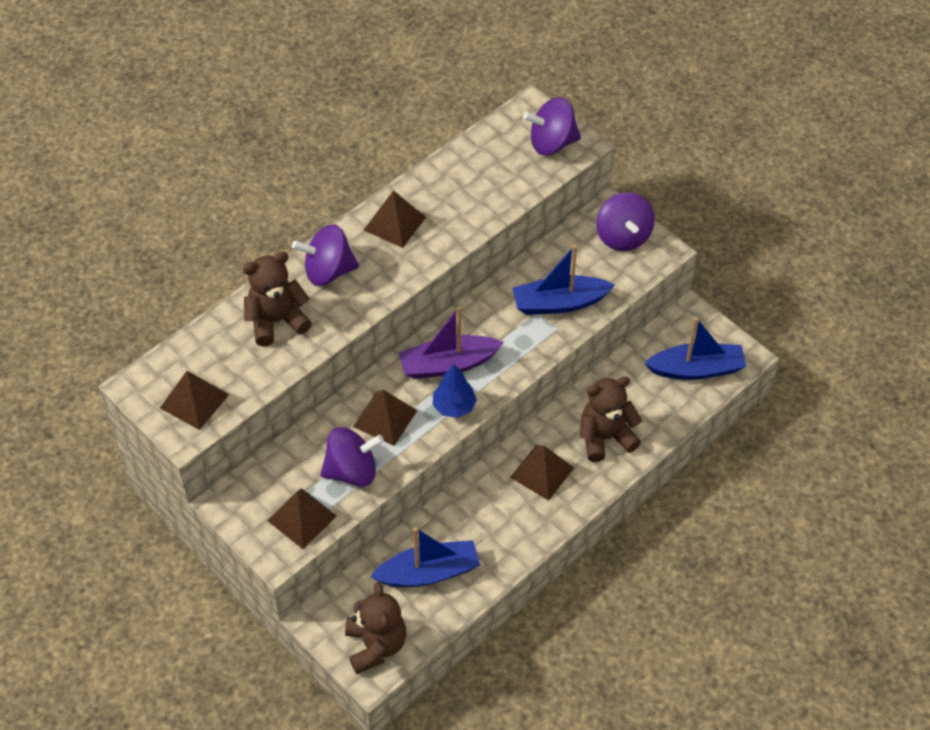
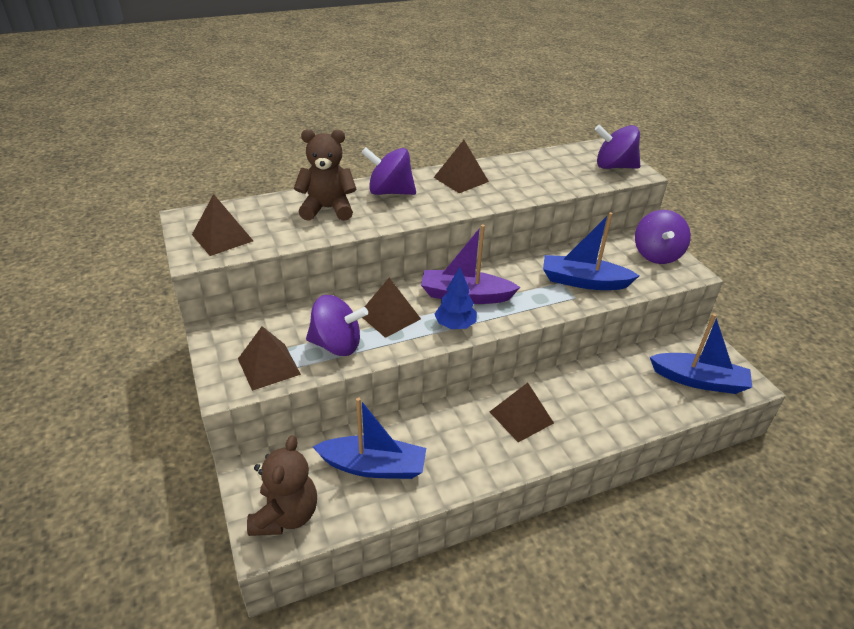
camera: 20 degrees right, 15 degrees down
brown teddy bear [580,376,642,462] -> none

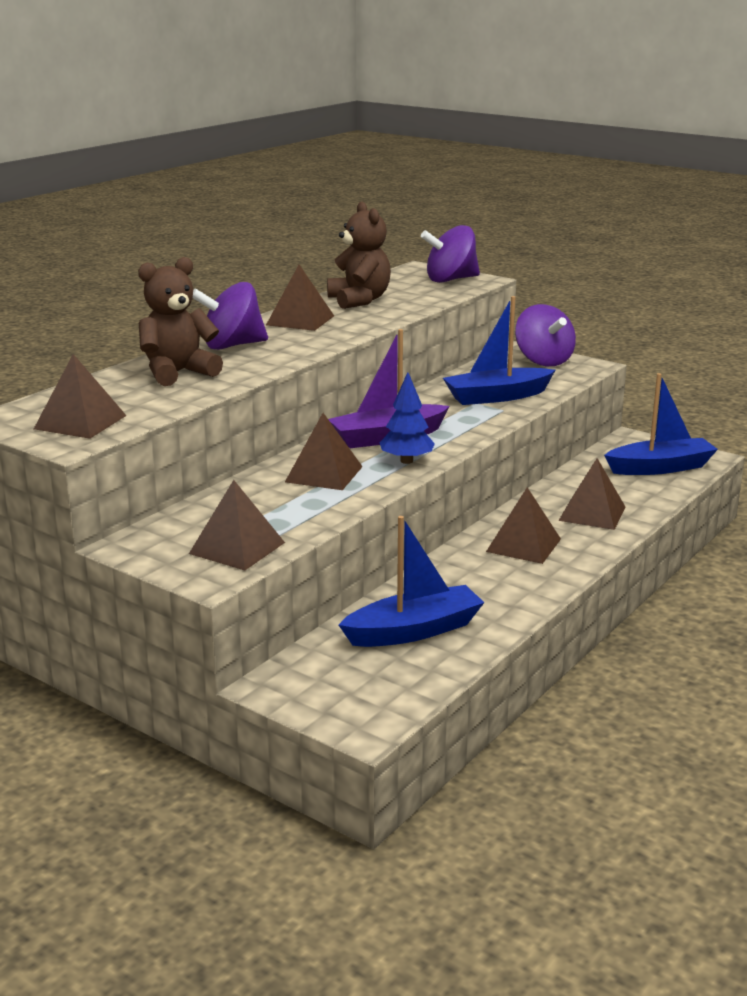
camera: 30 degrees left, 15 degrees down
brown teddy bear [247,435,317,536] -> brown teddy bear moved to [327,202,391,309]
purple spinning top [306,295,368,356] -> none
none -> brown pyramid [558,458,625,530]

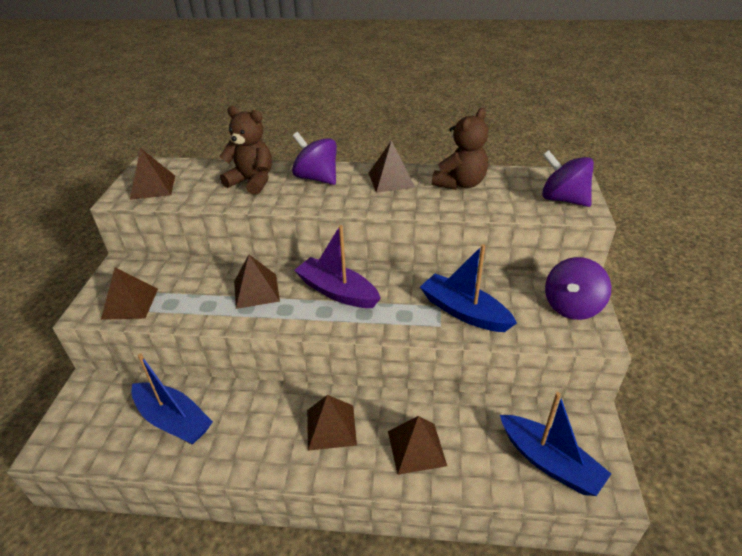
camera: 60 degrees right, 15 degrees up
blue tree [380,372,435,464] -> none

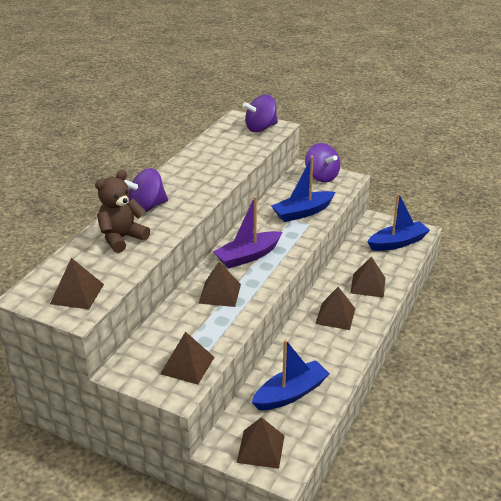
camera: 70 degrees left, 5 degrees down
brown pyramid [369,141,415,193] -> brown pyramid moved to [237,417,285,469]
brown teddy bear [432,108,488,190] -> none

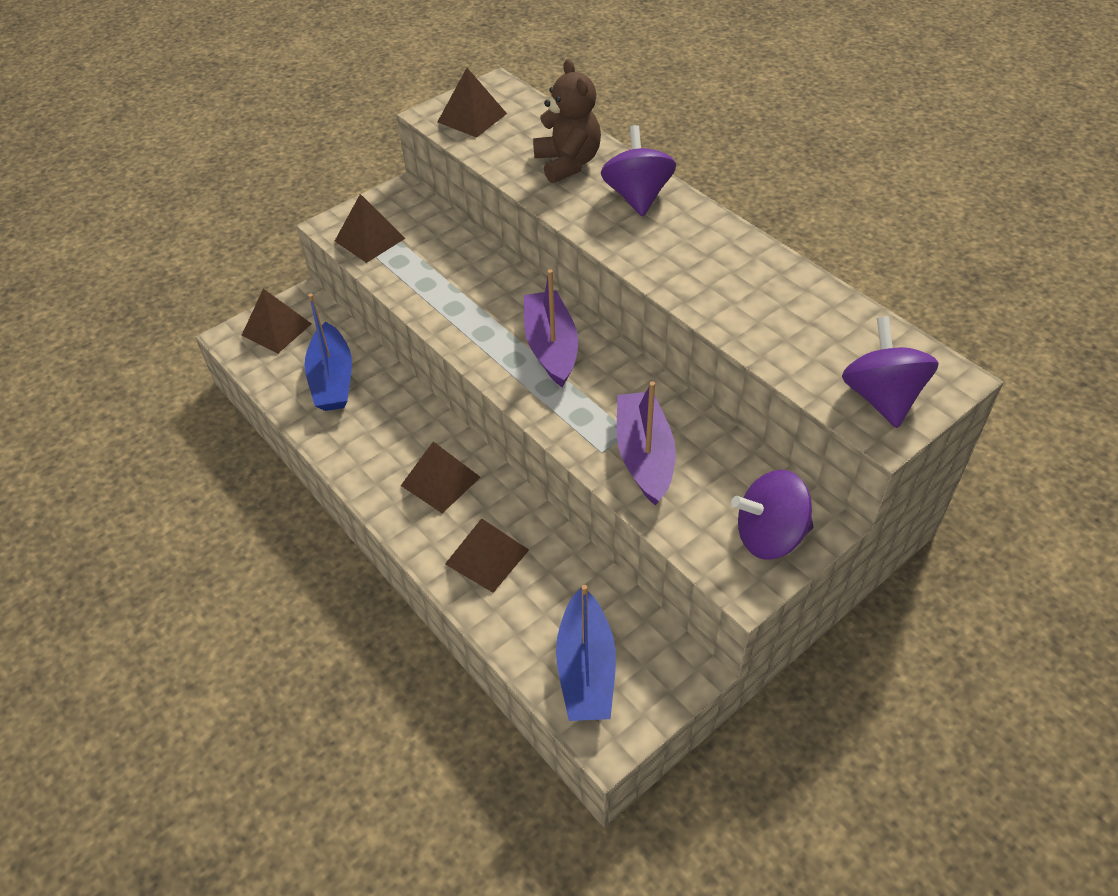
camera: 115 degrees right, 15 degrees up
brown pyramid [198,262,241,307] -> none
blue boat [271,156,335,222] -> purple boat [617,381,676,505]

